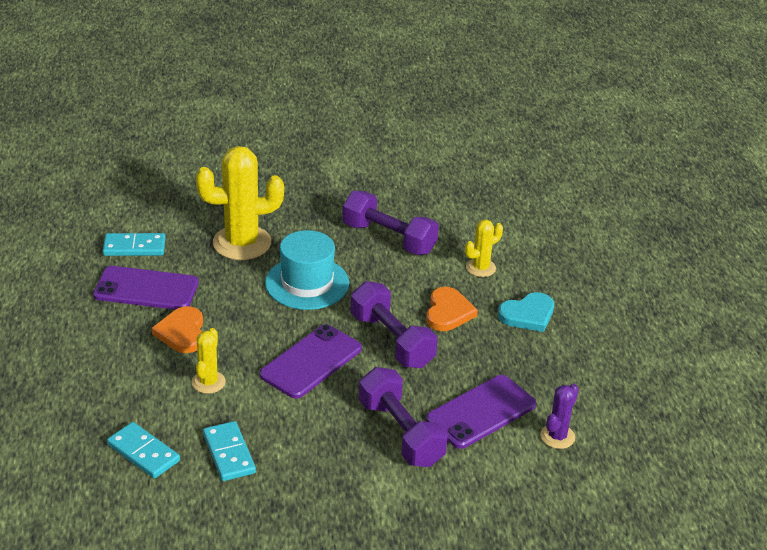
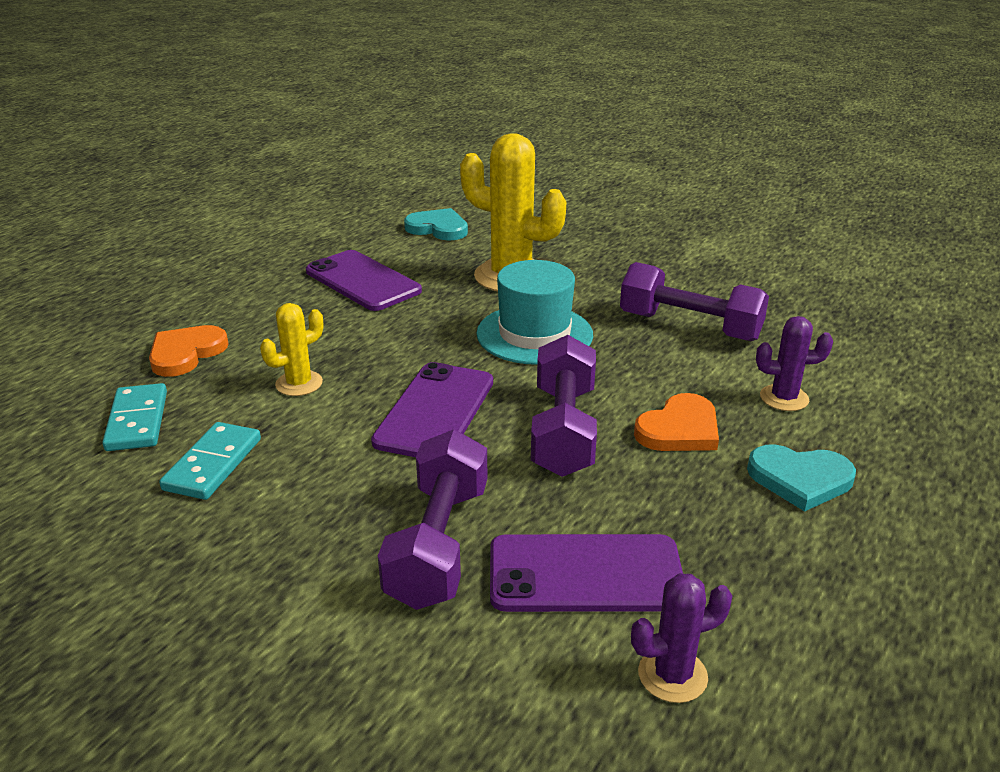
camera: 40 degrees right, 5 degrees down
turquoise domino [103,233,165,256] -> none
orange heart [152,306,203,353] -> orange heart moved to [149,325,229,377]
purple phone [259,324,362,399] -> purple phone turned 60 degrees counterclockwise [371,362,493,457]
purple dumbbell [342,191,439,255] -> purple dumbbell turned 45 degrees counterclockwise [620,262,769,341]
yellow cactus [465,220,503,277] -> purple cactus [756,316,833,411]
none -> turquoise heart [404,208,468,241]

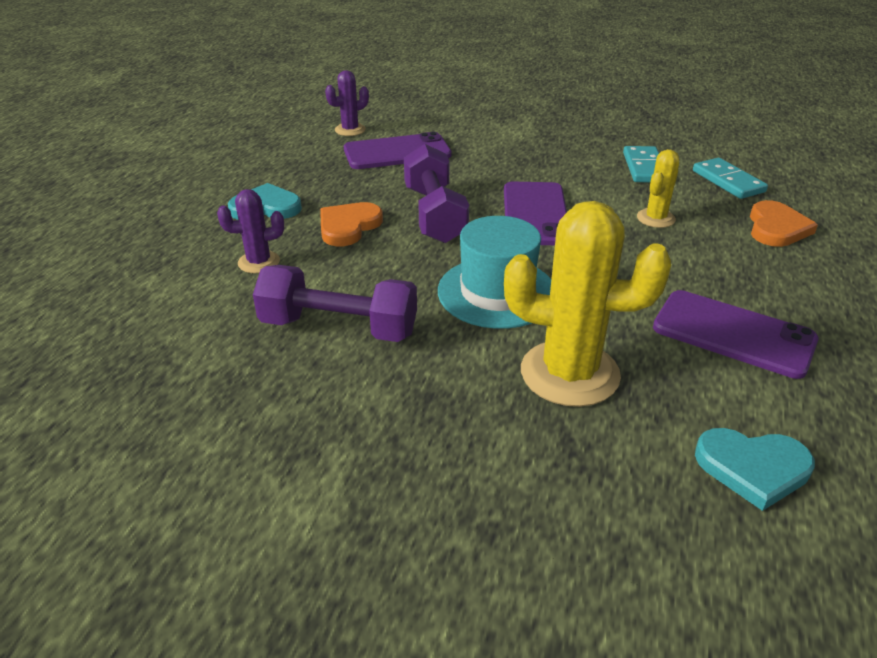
camera: 165 degrees right, 5 degrees up
purple dumbbell [378,429,487,610] -> none

